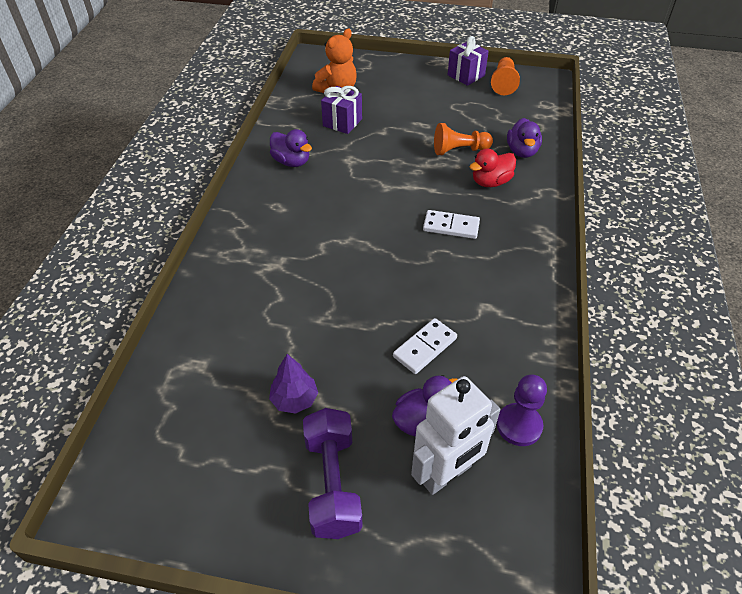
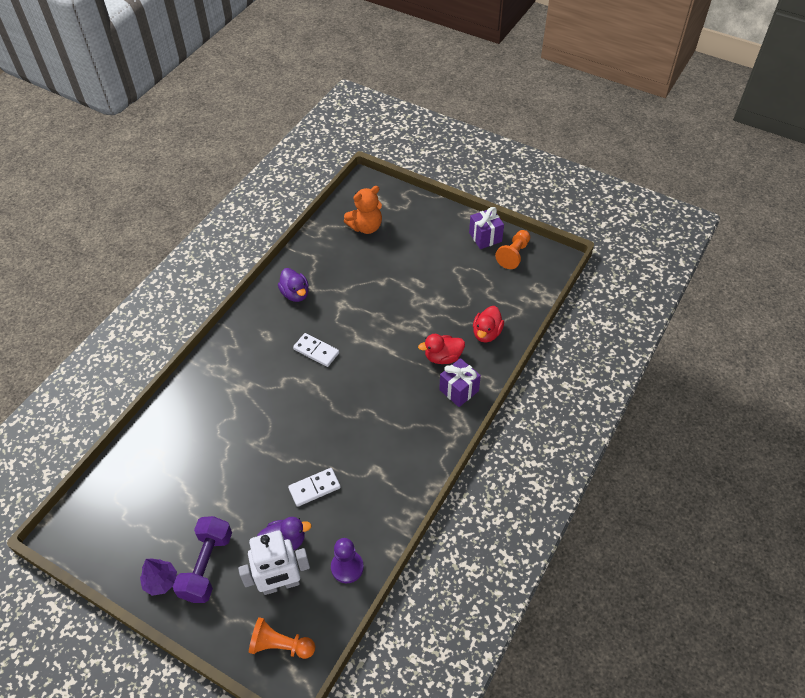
camera: 20 degrees right, 5 degrees up
purple tree [269,354,318,414] -> purple tree moved to [140,558,177,596]
purple gift [321,86,362,134] -> purple gift moved to [439,358,481,407]
white domino [423,210,480,239] -> white domino moved to [293,333,339,367]
orange pawn [434,123,493,155] -> orange pawn moved to [249,617,315,659]
purple duck [507,118,542,158] -> red duck [473,306,504,343]

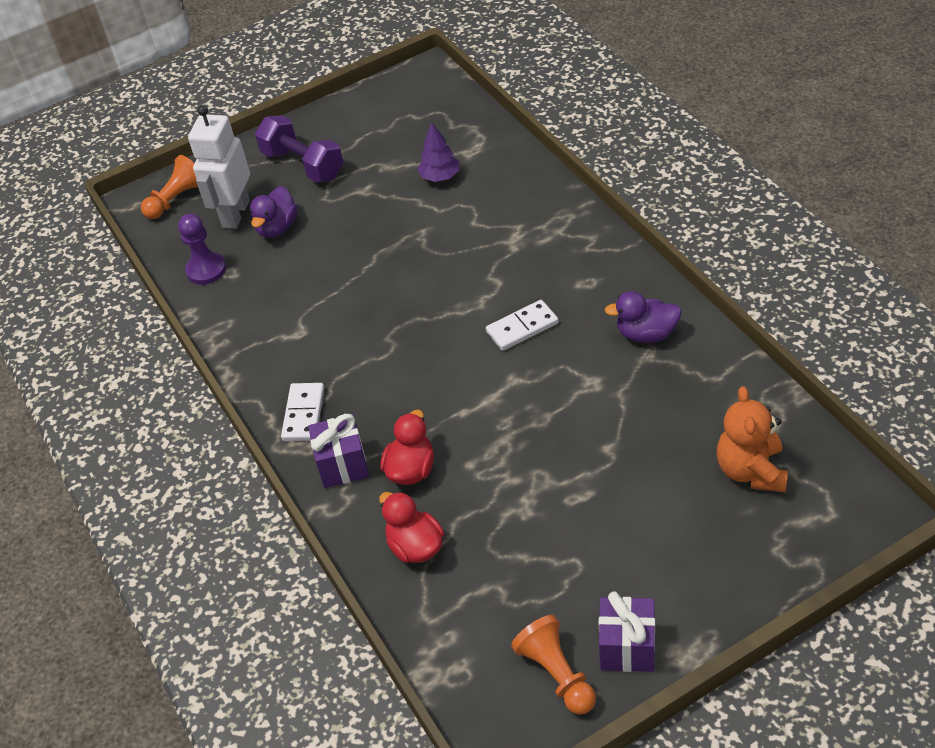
camera: 125 degrees right, 5 degrees down
purple tree [140,558,177,596] -> purple tree moved to [417,123,459,182]
white domino [288,468,341,507] -> white domino moved to [281,383,324,441]

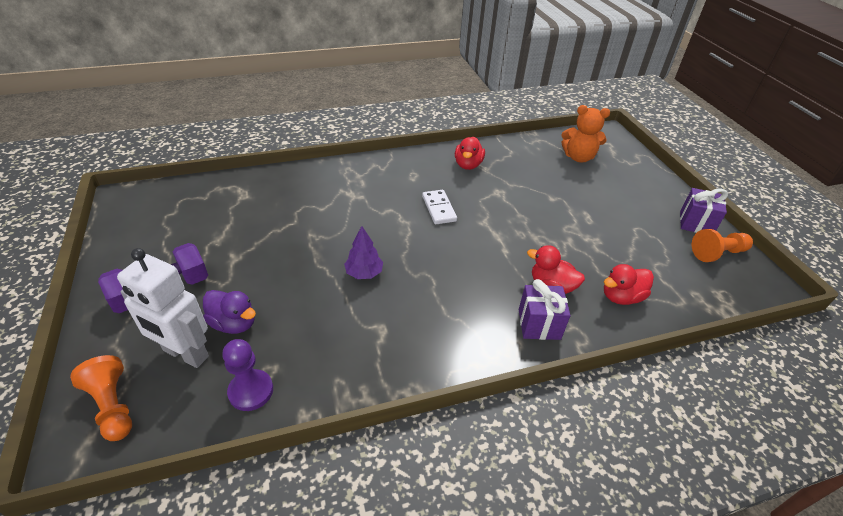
camera: 85 degrees left, 5 degrees down
white domino [281,383,324,441] -> none
purple tree [417,123,459,182] -> purple tree moved to [344,226,383,279]
purple duck [604,291,682,343] -> red duck [455,137,485,170]

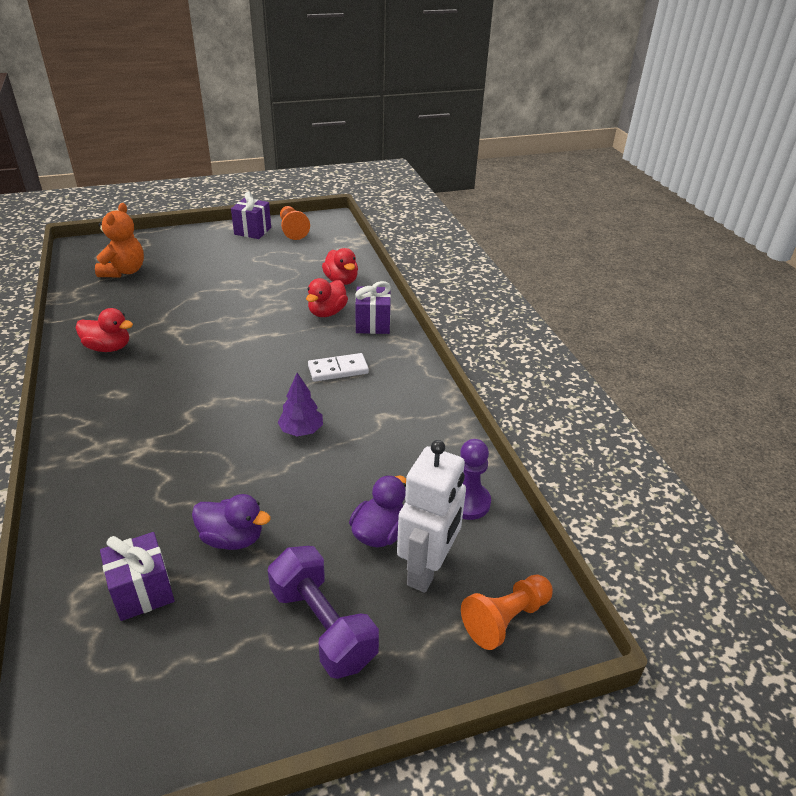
camera: 90 degrees left, 5 degrees down
white domino [422,190,457,224] -> white domino moved to [308,353,369,381]
none -> purple gift [100,532,175,621]
none -> purple duck [192,494,271,550]

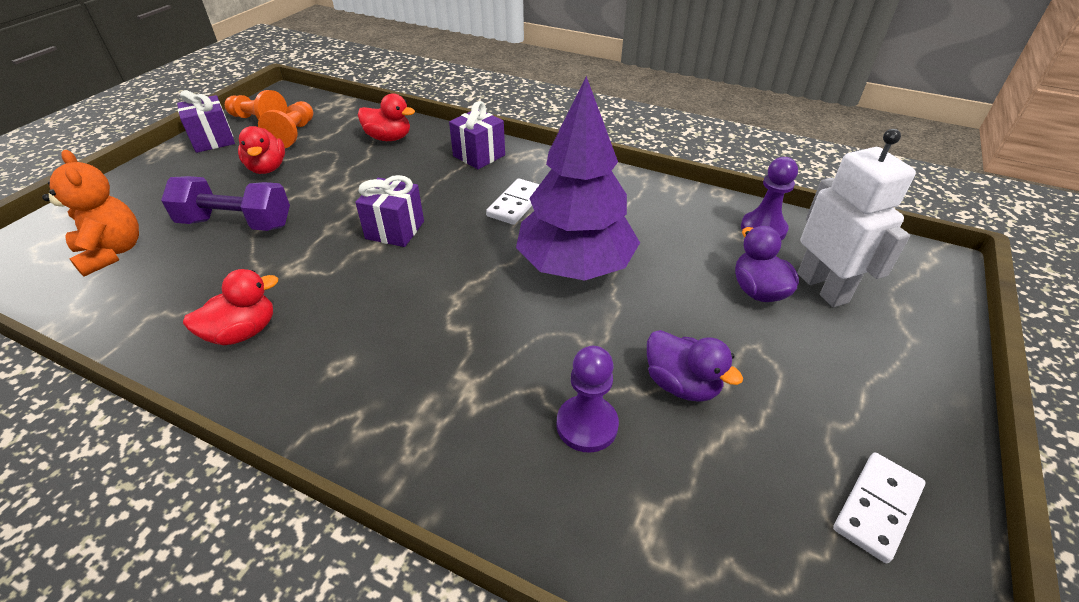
camera: 45 degrees left, 5 degrees up
purple gift [100,532,175,621] -> purple gift moved to [355,175,424,247]
purple duck [192,494,271,550] -> purple duck turned 75 degrees clockwise [647,330,743,402]
purple dumbbell [268,546,379,679] -> purple dumbbell moved to [161,176,290,231]
purple tree [277,373,323,436] -> purple tree [516,76,640,281], size x2.26
red duck [306,278,348,317] -> red duck moved to [238,126,285,174]
orange pawn [461,575,553,650] -> orange pawn moved to [258,101,313,148]
none -> purple pawn [556,346,619,453]
none -> white domino [833,452,926,563]

